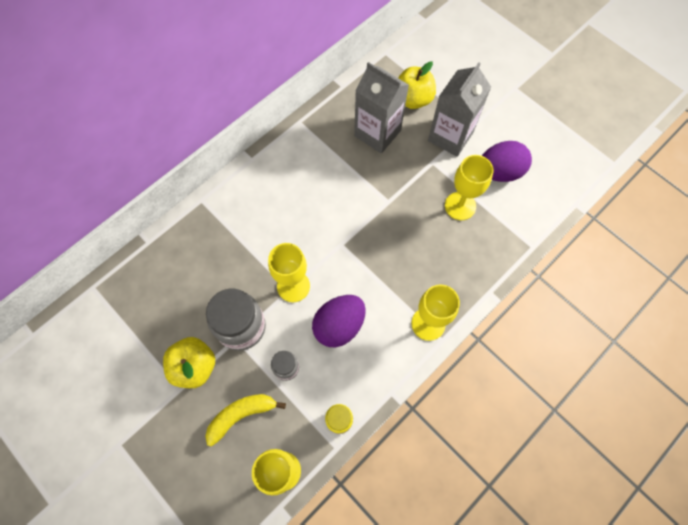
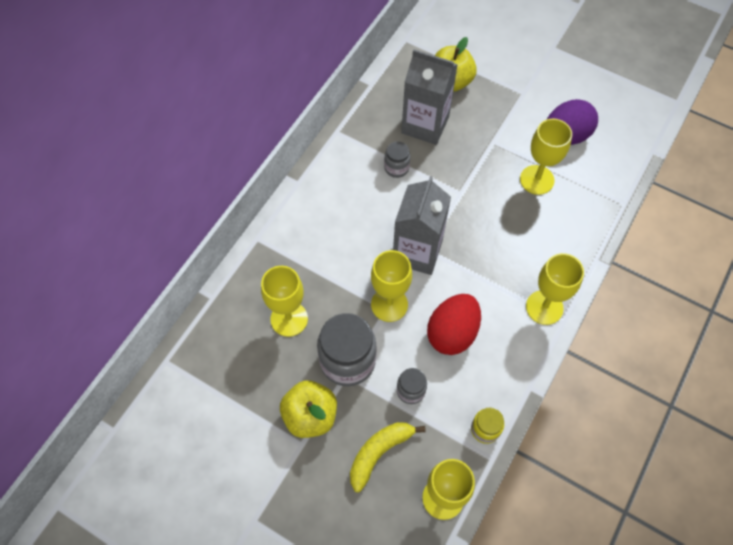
camera: 15 degrees left, 5 degrees down
purple egg [312,295,366,347] -> red egg [427,294,481,355]
grey carton [428,62,491,157] -> grey carton moved to [393,176,451,275]
none -> yellow goblet [261,266,308,337]
none -> grey jar [384,141,410,178]

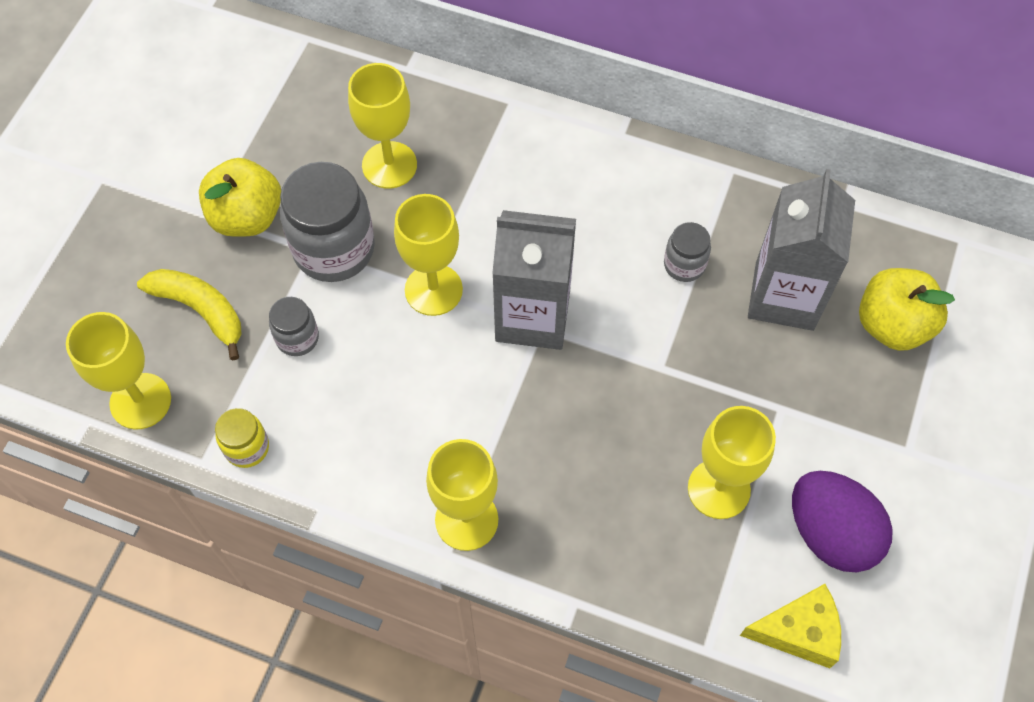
camera: 80 degrees right, 0 degrees up
red egg [427,294,481,355] -> none
none -> yellow cheese [740,584,841,668]

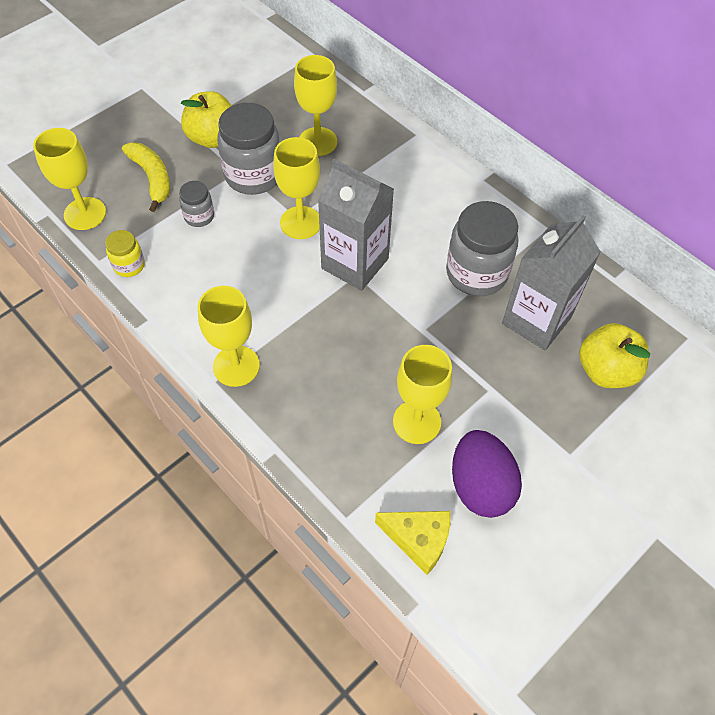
camera: 25 degrees right, 5 degrees down
grey jar [664,222,711,282] -> grey jar [446,201,518,296], size x1.97

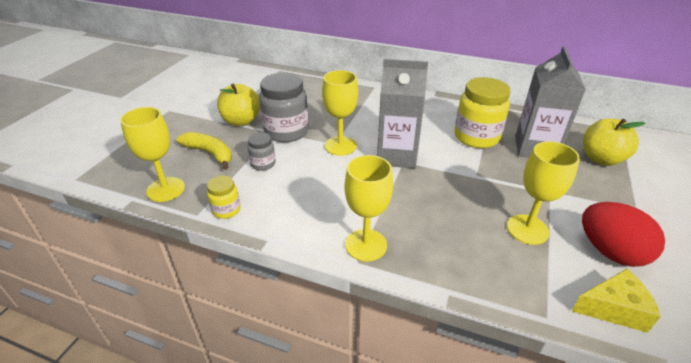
camera: 25 degrees left, 20 degrees down
yellow goblet [294,55,337,156] -> none
grey jar [446,201,518,296] -> yellow jar [455,77,510,148]
purple egg [452,430,522,518] -> red egg [582,202,665,267]

